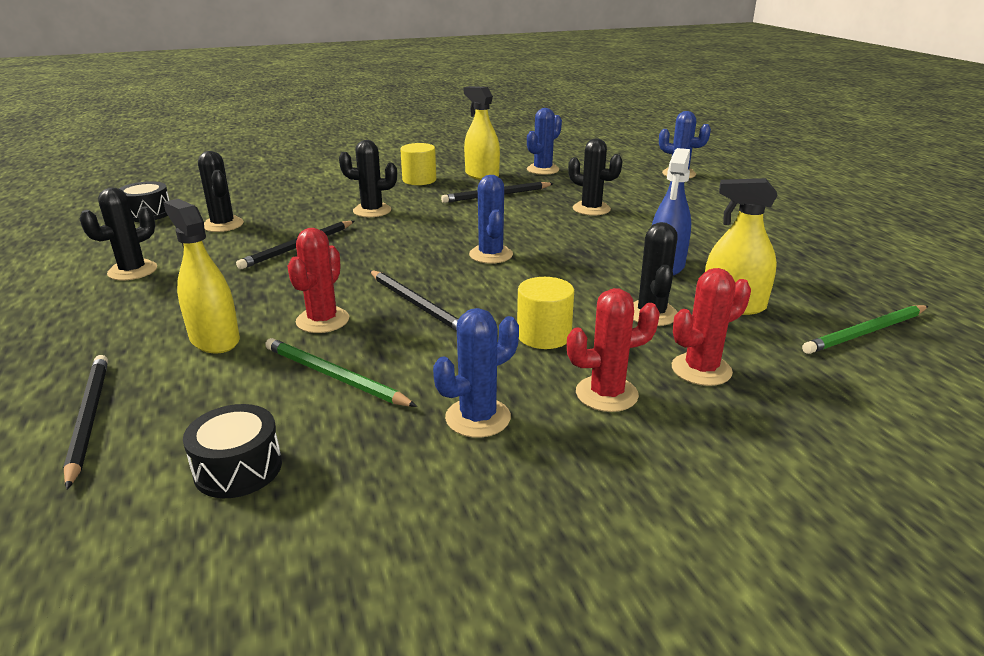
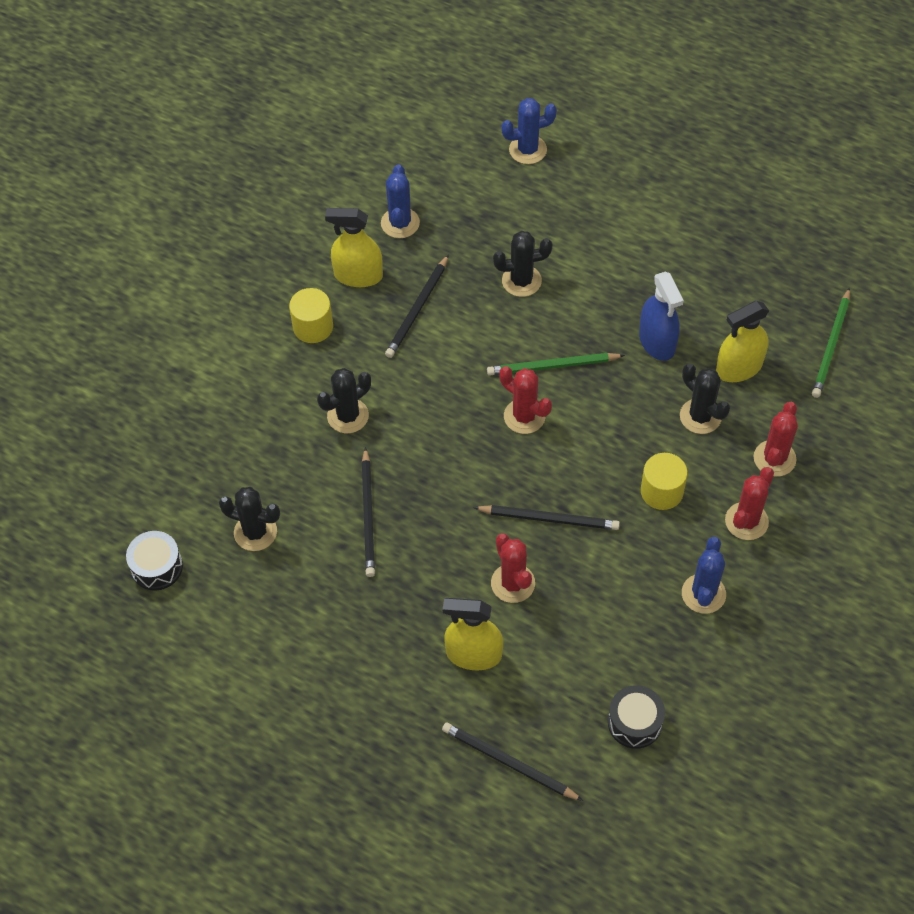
camera: 40 degrees left, 30 degrees up
black cactus [80,188,157,280] -> none
green pencil [265,338,417,407] -> green pencil moved to [487,353,625,376]
blue cactus [469,175,513,264] -> red cactus [499,366,552,434]

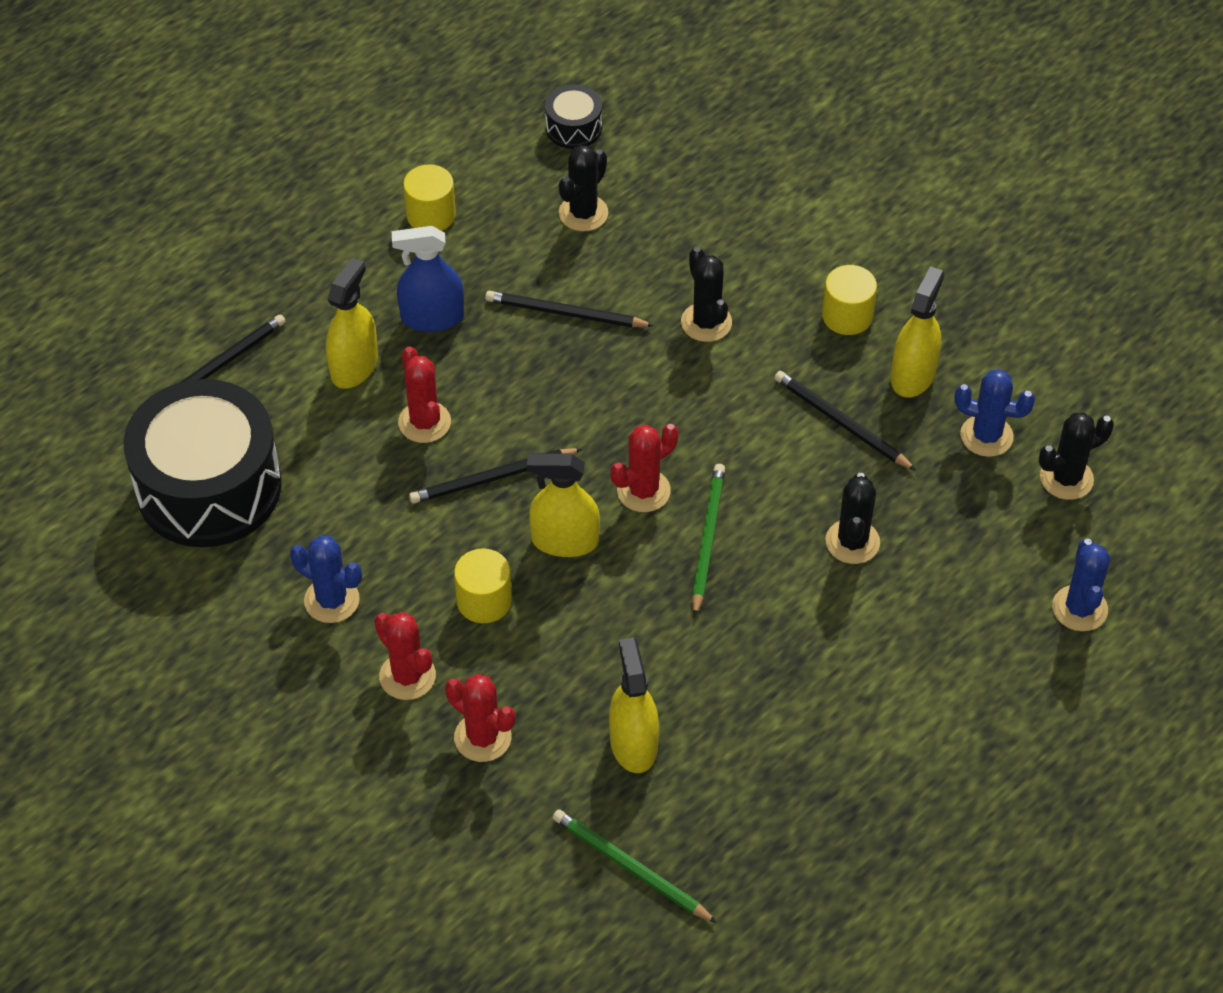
camera: 105 degrees right, 5 degrees down
black pencil [473,505,620,530] -> black pencil turned 45 degrees clockwise [409,448,582,504]
red cactus [491,533,535,603] -> red cactus turned 75 degrees clockwise [398,347,451,443]
black drum [608,685,665,749] -> black drum [124,379,282,547], size x2.30
blue spray bottle [639,272,684,361] -> blue spray bottle moved to [392,226,464,332]
black cactus [680,363,730,434] -> black cactus moved to [1039,413,1114,500]
none -> yellow cylinder [403,164,456,231]
none -> yellow spray bottle [527,453,600,557]

